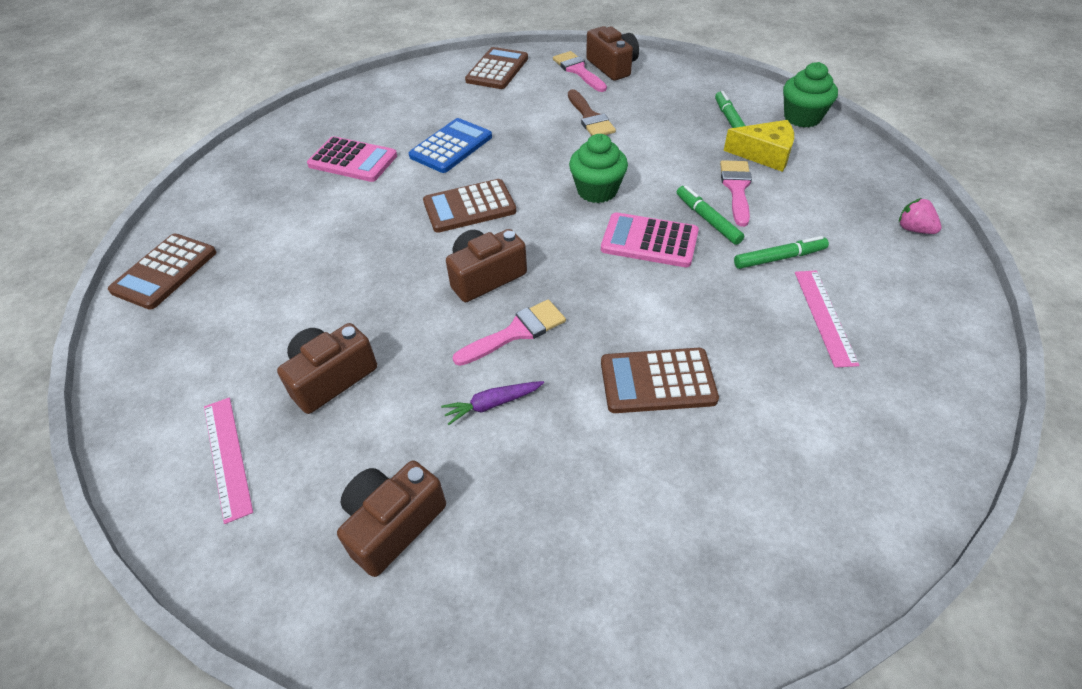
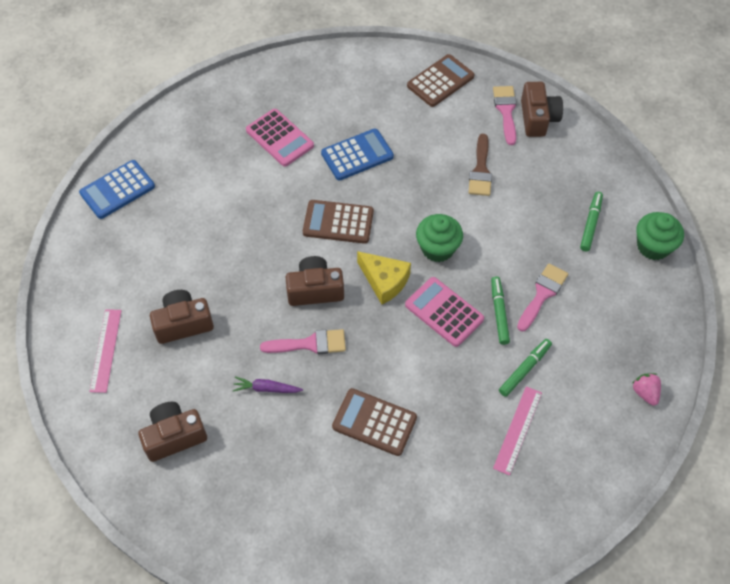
camera: 25 degrees right, 10 degrees up
brown calculator [108,234,216,310] -> blue calculator [79,160,155,219]
yellow cheese [724,120,794,172] -> yellow cheese moved to [357,251,411,305]
green marker [734,236,829,269] -> green marker turned 60 degrees counterclockwise [499,339,552,397]

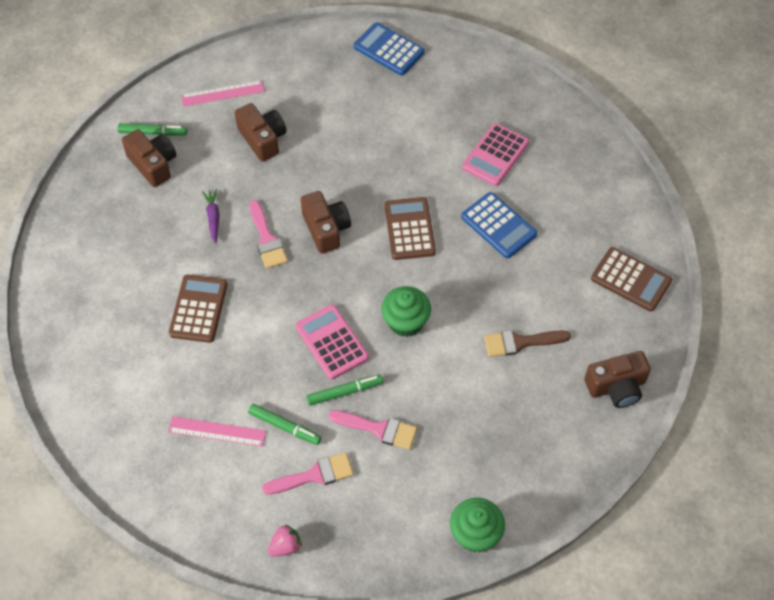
camera: 75 degrees right, 0 degrees up
yellow cheese [357,251,411,305] -> none
pink calculator [405,277,484,347] -> pink calculator turned 60 degrees counterclockwise [296,305,369,380]
pink brush [493,86,517,145] -> pink brush moved to [262,452,354,495]
green marker [580,192,603,251] -> green marker moved to [118,123,187,136]

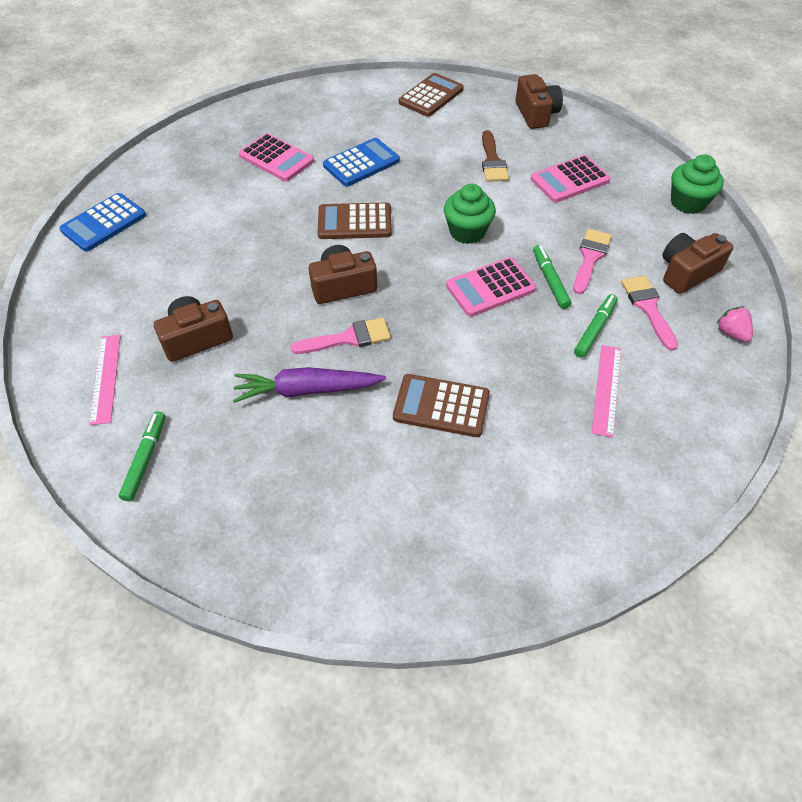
camera: 85 degrees left, 5 degrees down
brown camera [122,129,176,187] -> brown camera moved to [662,233,733,294]
purple carrot [202,189,219,244] -> purple carrot [233,367,386,403], size x1.79
none -> pink calculator [531,155,610,203]

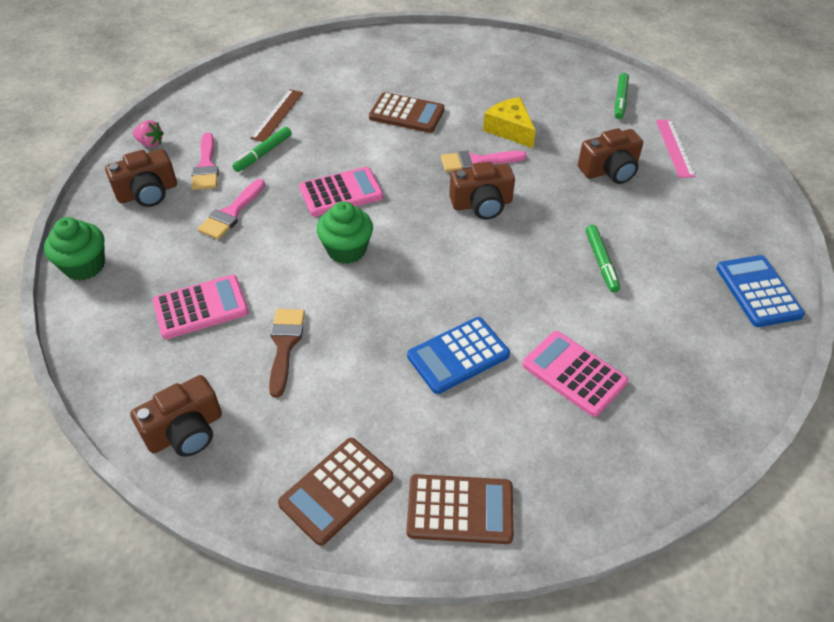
camera: 175 degrees left, 5 degrees down
blue calculator [59,193,146,252] -> blue calculator turned 60 degrees counterclockwise [716,255,805,327]
purple carrot [233,367,386,403] -> yellow cheese [483,97,536,148]
brown calculator [318,202,392,239] -> brown calculator moved to [407,474,514,544]
brown camera [515,74,563,129] -> brown camera turned 120 degrees counterclockwise [130,375,222,457]
green marker [533,245,571,309] -> green marker moved to [585,225,620,293]
pink ruler [592,345,621,438] -> brown ruler [250,89,303,142]
pink strawberry [717,306,753,342] -> pink strawberry turned 45 degrees counterclockwise [133,120,164,147]

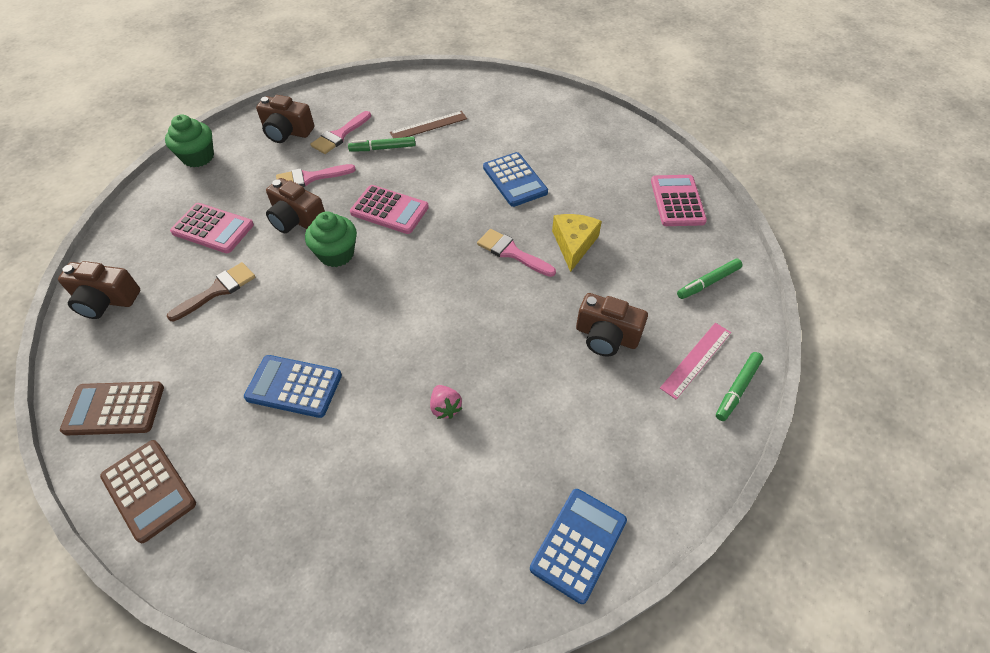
camera: 45 degrees right, 5 degrees up
pink strawberry [133,120,164,147] -> pink strawberry moved to [430,385,463,419]
brown calculator [369,92,445,133] -> blue calculator [483,152,548,207]
brown camera [449,162,515,220] -> brown camera moved to [266,178,325,233]
pink calculator [522,331,628,417] -> pink calculator moved to [651,175,707,226]
green marker [585,225,620,293] -> green marker moved to [716,352,763,421]

